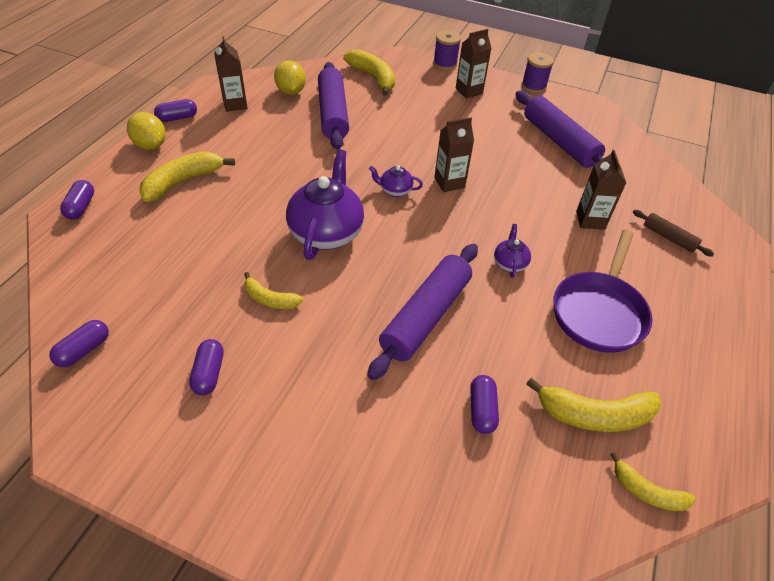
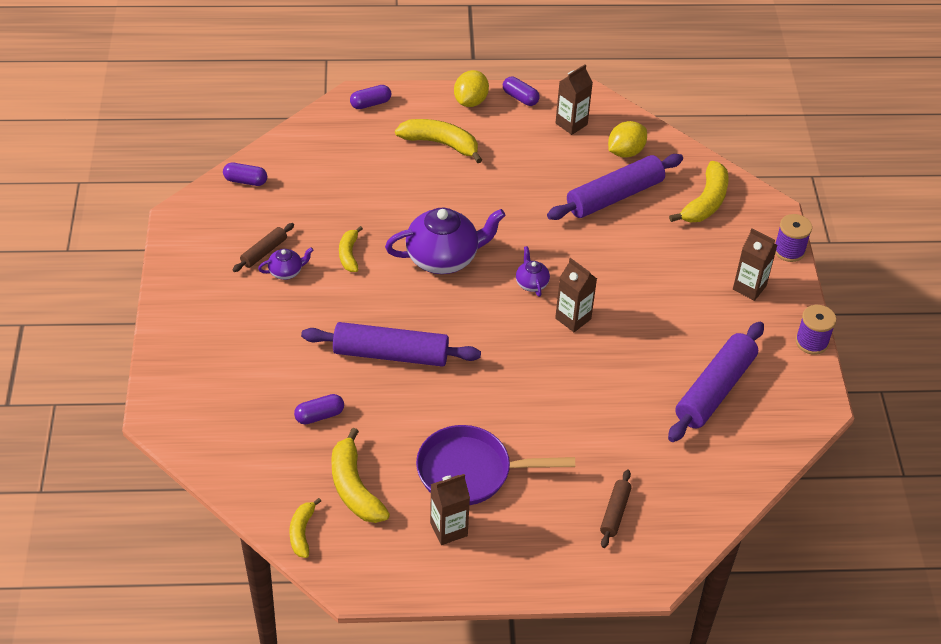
camera: 65 degrees right, 0 degrees up
purple capsule [189,339,224,395] -> brown rolling pin [232,223,294,272]
purple teapot [494,224,531,278] -> purple teapot moved to [258,247,313,280]
brown carton [576,150,626,230] -> brown carton moved to [430,474,470,545]

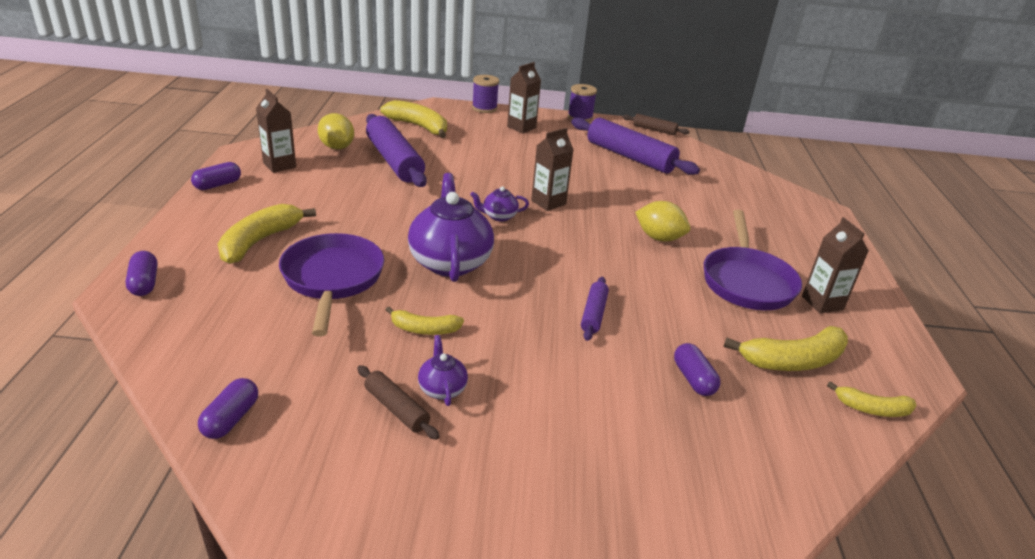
camera: 85 degrees left, 15 degrees down
purple rolling pin [301,322,481,367] -> purple rolling pin [581,277,609,341], size x0.50
yellow lemon [454,70,489,107] -> yellow lemon moved to [635,201,690,241]
brown rolling pin [600,470,632,548] -> brown rolling pin moved to [622,114,690,135]
none -> purple pan [279,233,384,337]

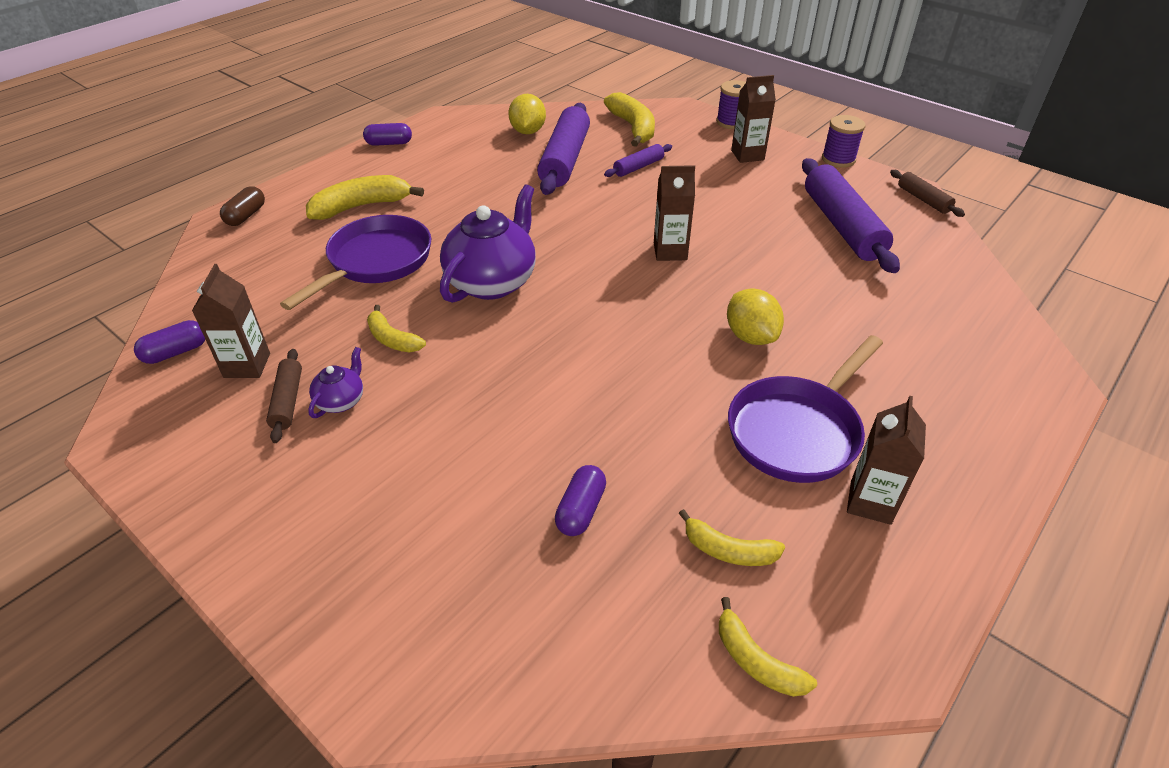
camera: 40 degrees right, 10 degrees up
purple capsule [126,251,157,296] -> brown capsule [220,186,265,226]
brown carton [256,89,296,173] -> brown carton moved to [192,264,270,378]
purple teapot [470,186,529,222] -> none
purple rolling pin [581,277,609,341] -> purple rolling pin moved to [604,144,672,177]
yellow banana [724,326,848,371] -> yellow banana [679,509,785,566], size x0.60

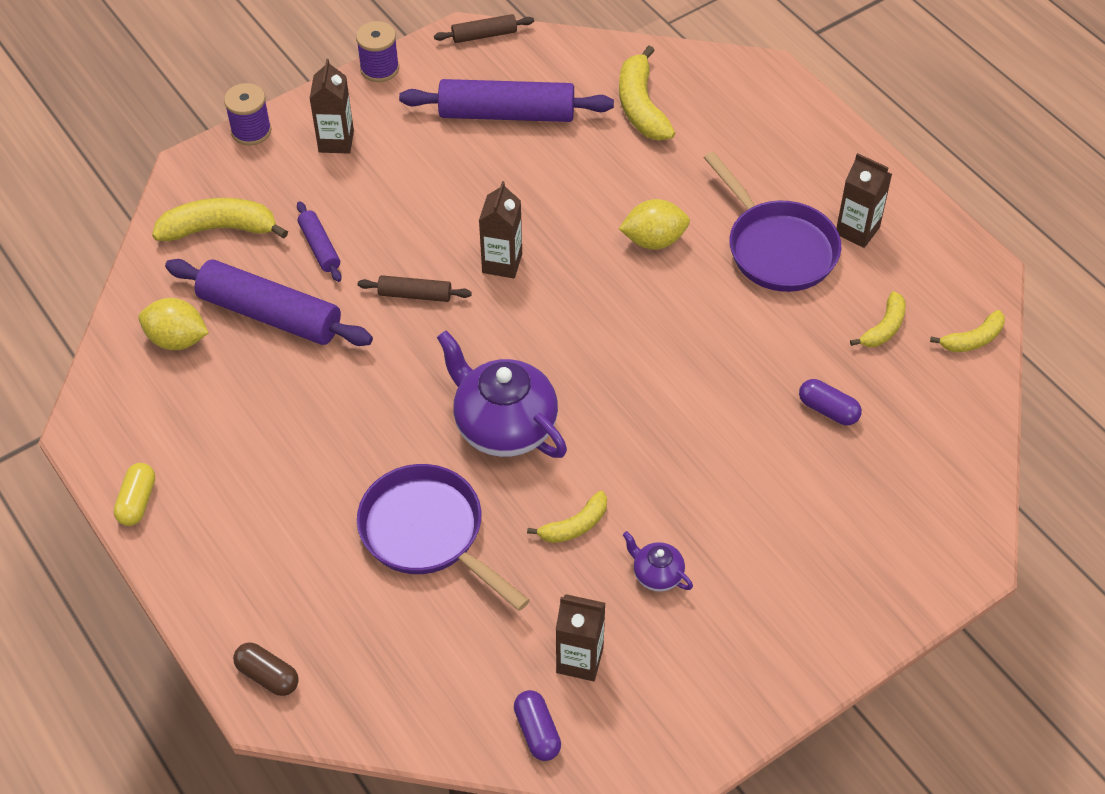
camera: 75 degrees left, 10 degrees up
brown rolling pin [266,349,302,443] -> brown rolling pin moved to [358,275,472,302]
yellow banana [306,175,424,220] -> yellow banana moved to [619,46,675,140]
purple capsule [363,123,412,146] -> yellow capsule [114,463,155,526]

